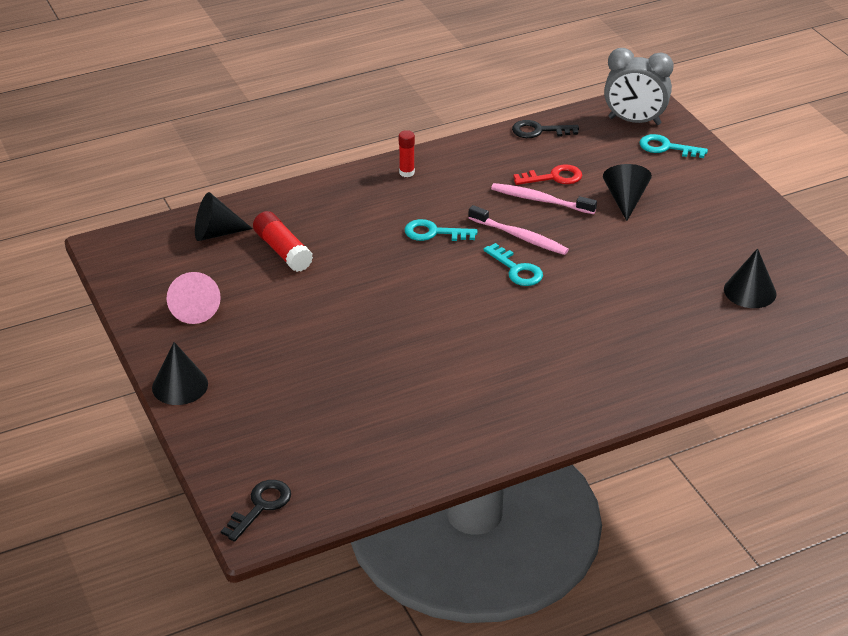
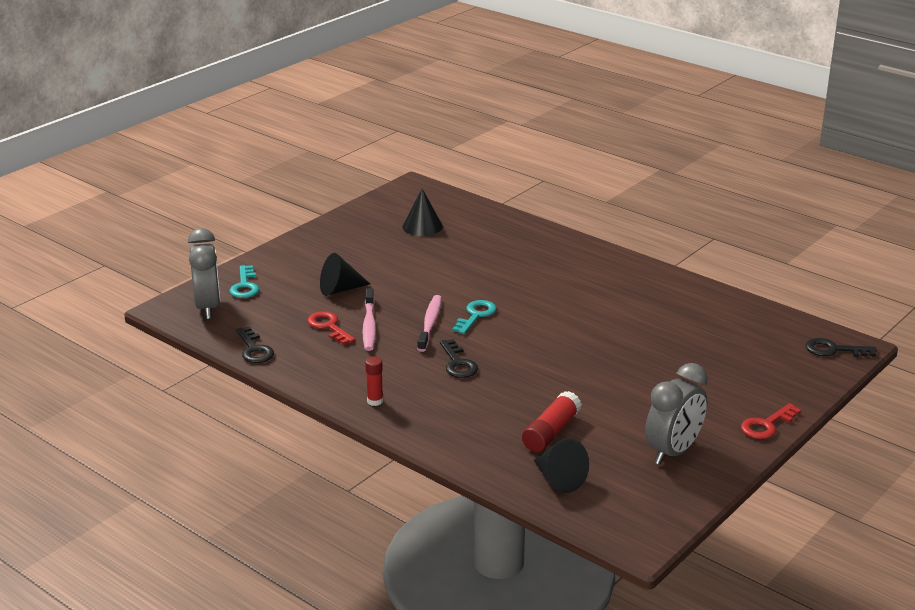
camera: 115 degrees left, 10 degrees down
black cone [152,342,208,405] -> red key [741,403,801,439]
pink cone [167,272,221,324] -> grey clock [645,363,708,465]
turquoise key [404,219,477,241] -> black key [440,339,478,378]

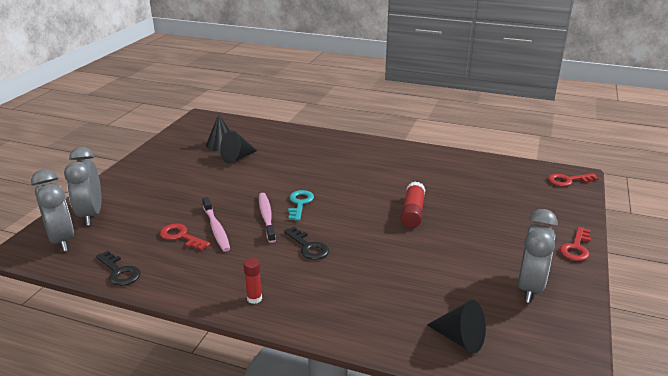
camera: 20 degrees left, 0 degrees up
turquoise key [230,265,259,298] -> grey clock [64,147,101,226]
black cone [320,253,370,296] -> black cone moved to [220,130,257,163]
red glue stick [522,391,582,452] -> red glue stick moved to [401,181,426,228]
black key [806,338,876,357] -> red key [548,173,599,187]

